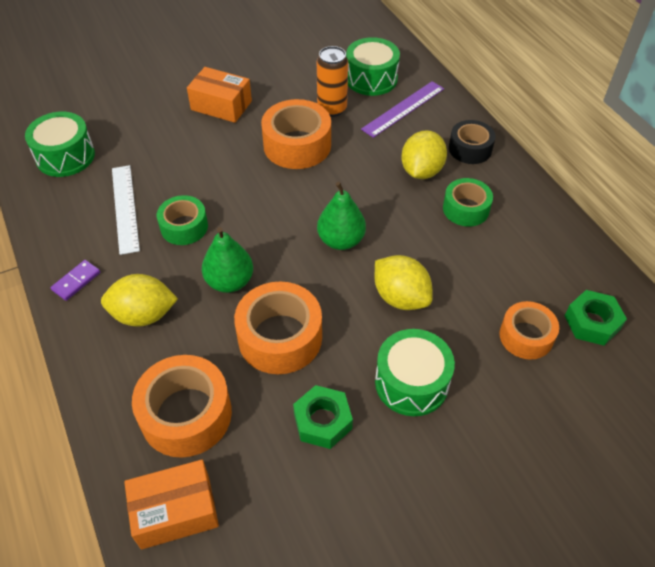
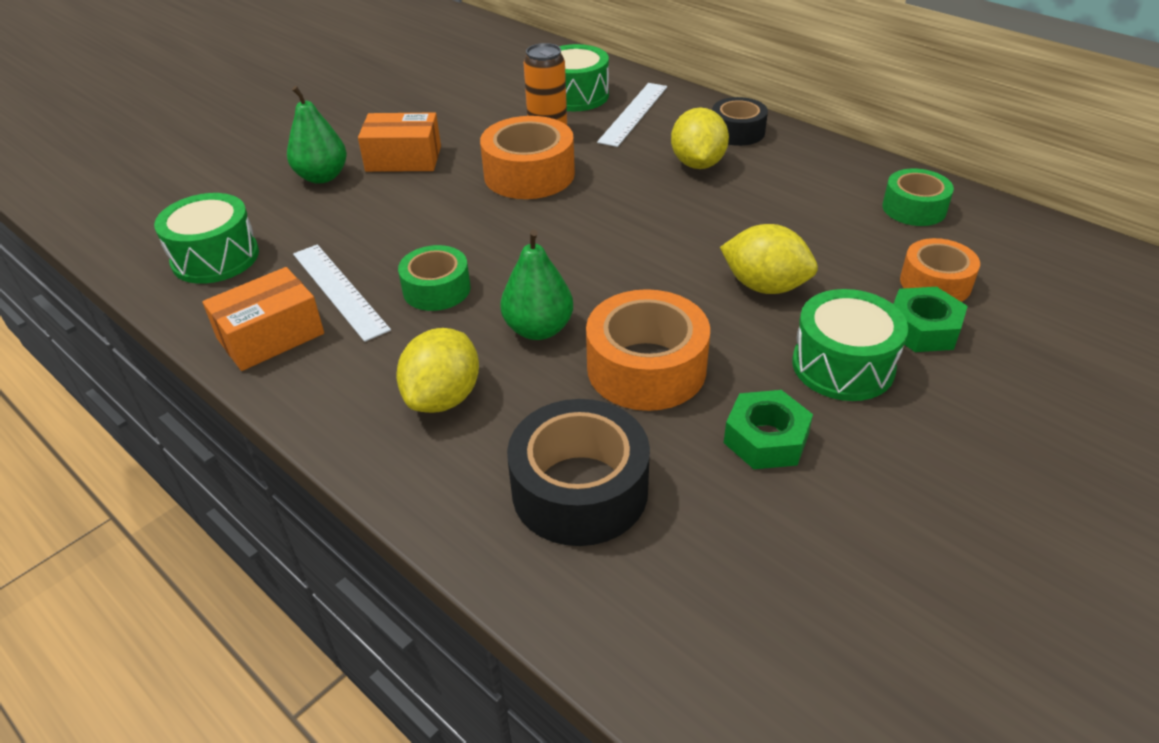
camera: 20 degrees left, 10 degrees down
purple domino [50,260,100,301] -> none
yellow lemon [101,274,178,327] -> yellow lemon turned 45 degrees counterclockwise [396,328,479,413]
orange box [124,460,219,549] -> orange box moved to [202,267,324,371]
orange tape [132,355,232,458] -> black tape [507,399,650,546]
green pear [317,182,366,250] -> green pear moved to [287,86,347,184]
purple ruler [361,81,444,138] -> white ruler [597,83,667,147]
green tape [443,178,493,227] -> green tape moved to [882,169,954,226]
green nut [565,290,627,346] -> green nut moved to [893,287,968,352]

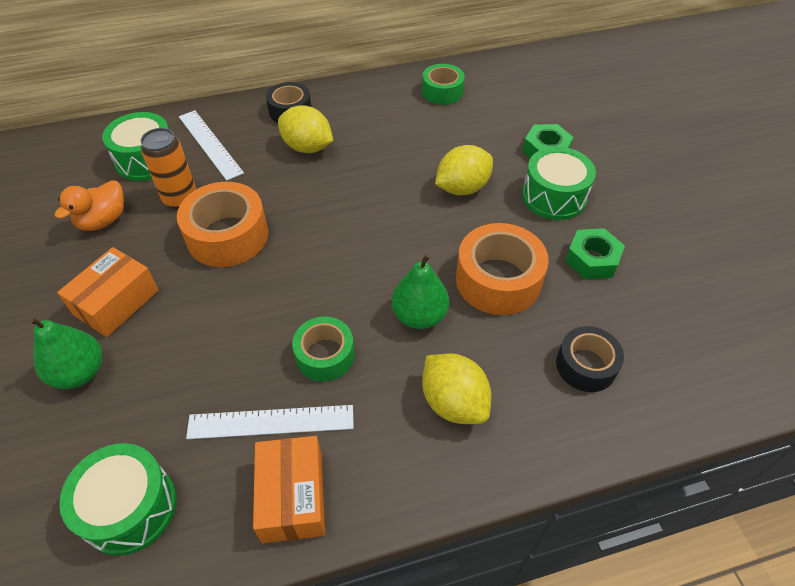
camera: 60 degrees left, 10 degrees up
black tape [507,399,650,546] -> black tape [556,326,624,392], size x0.63
orange tape [900,238,980,302] -> none
none -> orange duck [54,180,124,231]

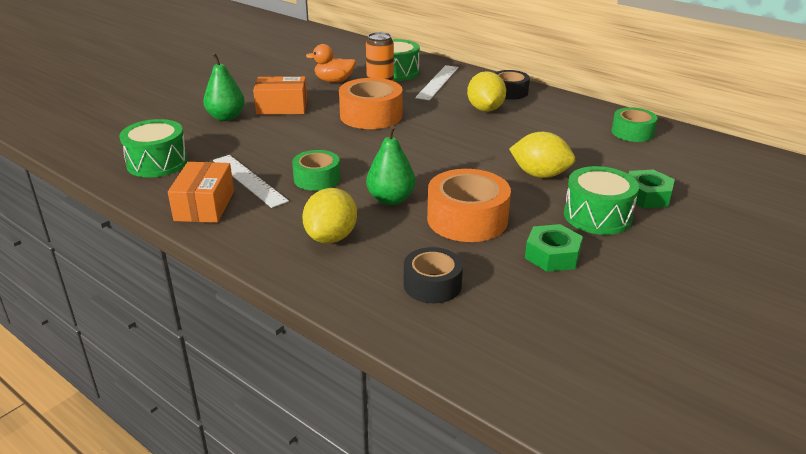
camera: 55 degrees right, 20 degrees down
orange box [253,436,325,543] -> orange box turned 45 degrees counterclockwise [168,162,234,223]

